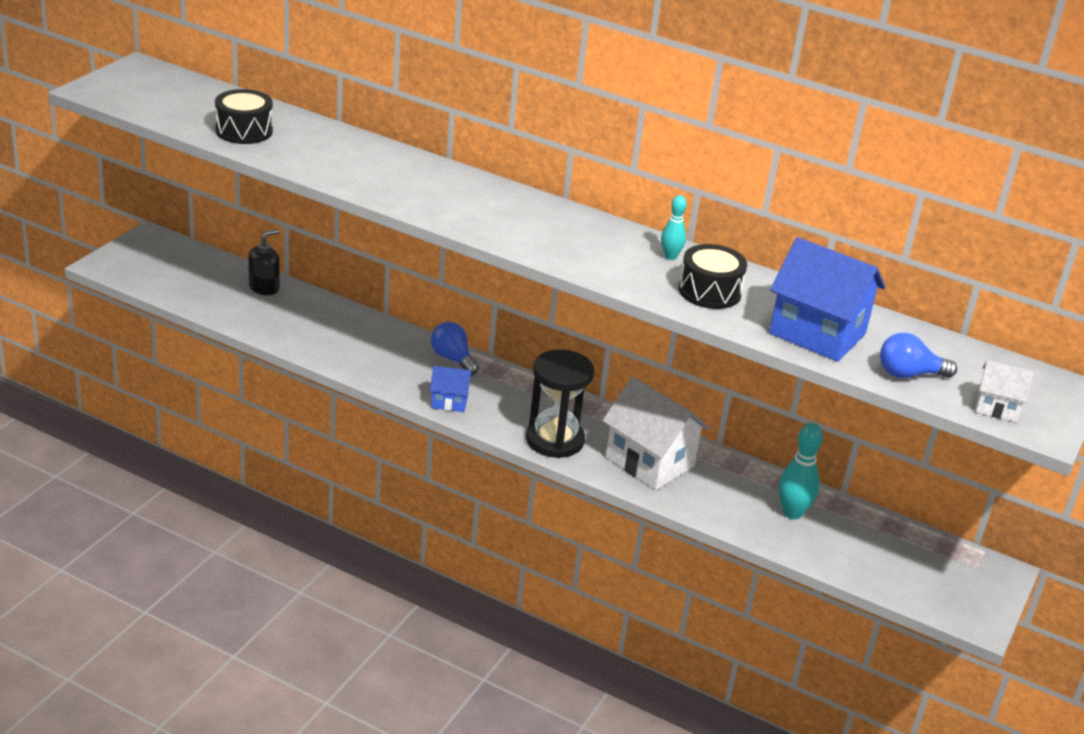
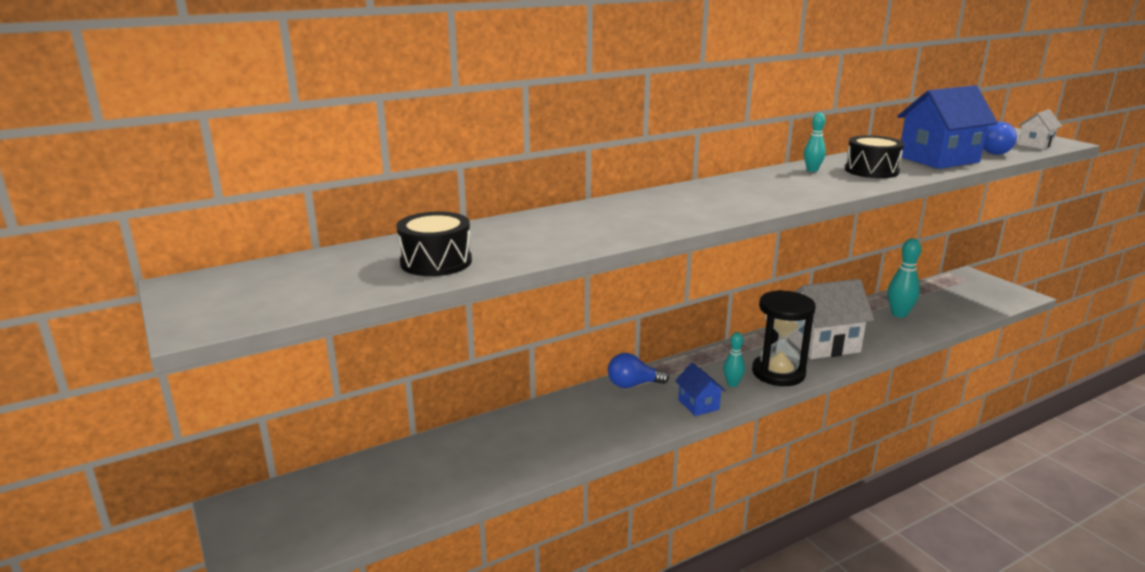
camera: 55 degrees left, 10 degrees down
black soap dispenser [248,229,280,296] -> none
blue house [430,366,472,412] -> blue house turned 60 degrees counterclockwise [675,362,726,416]
none -> turquoise bowling pin [723,332,745,387]

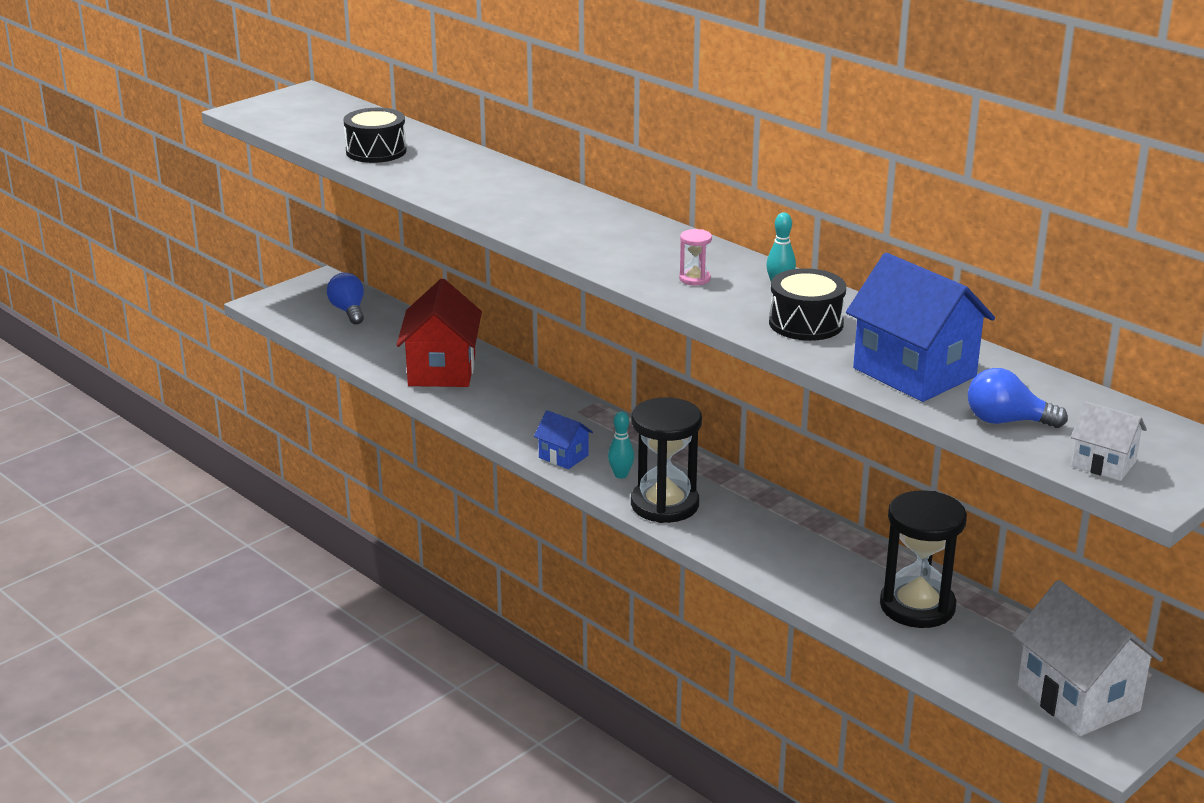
camera: 75 degrees right, 5 degrees up
blue light bulb [608,353,669,388] -> blue light bulb moved to [327,273,364,325]
blue house [675,362,726,416] -> blue house turned 75 degrees clockwise [534,410,593,469]
white house [787,279,874,359] -> white house moved to [1012,580,1163,736]
turquoise bowling pin [888,238,922,318] -> black hourglass [880,490,967,628]
none -> red house [396,278,482,387]
none -> pink hourglass [679,229,712,285]

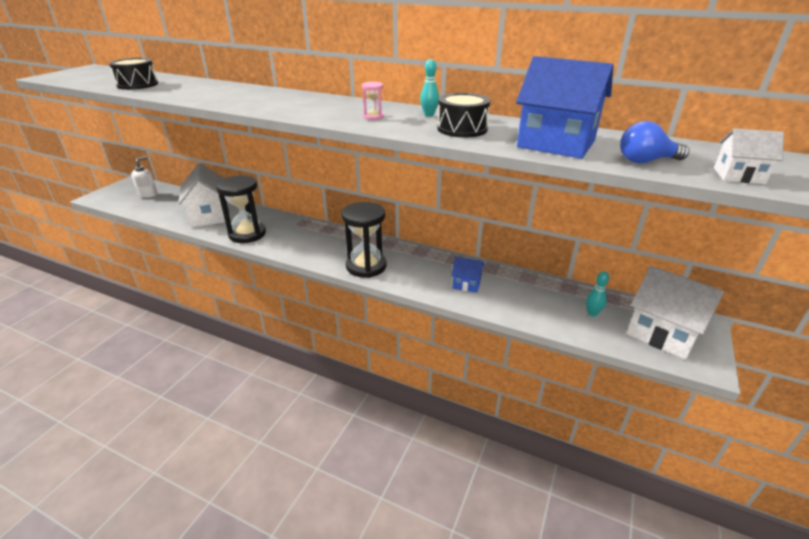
camera: 20 degrees left, 5 degrees up
blue light bulb [327,273,364,325] -> white soap dispenser [131,156,157,198]
red house [396,278,482,387] -> white house [178,163,229,227]
blue house [534,410,593,469] -> blue house moved to [451,257,484,293]
turquoise bowling pin [608,411,634,479] -> turquoise bowling pin moved to [586,271,609,317]
black hourglass [880,490,967,628] -> black hourglass moved to [216,175,266,243]

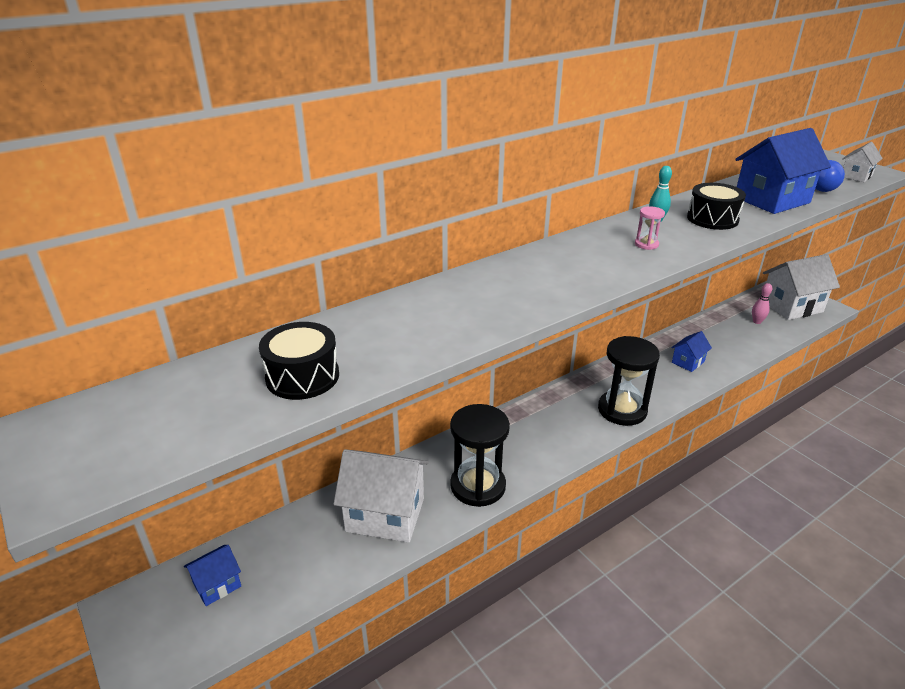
camera: 60 degrees left, 0 degrees up
white soap dispenser [131,156,157,198] -> blue house [184,545,241,606]
turquoise bowling pin [586,271,609,317] -> pink bowling pin [752,283,772,324]

